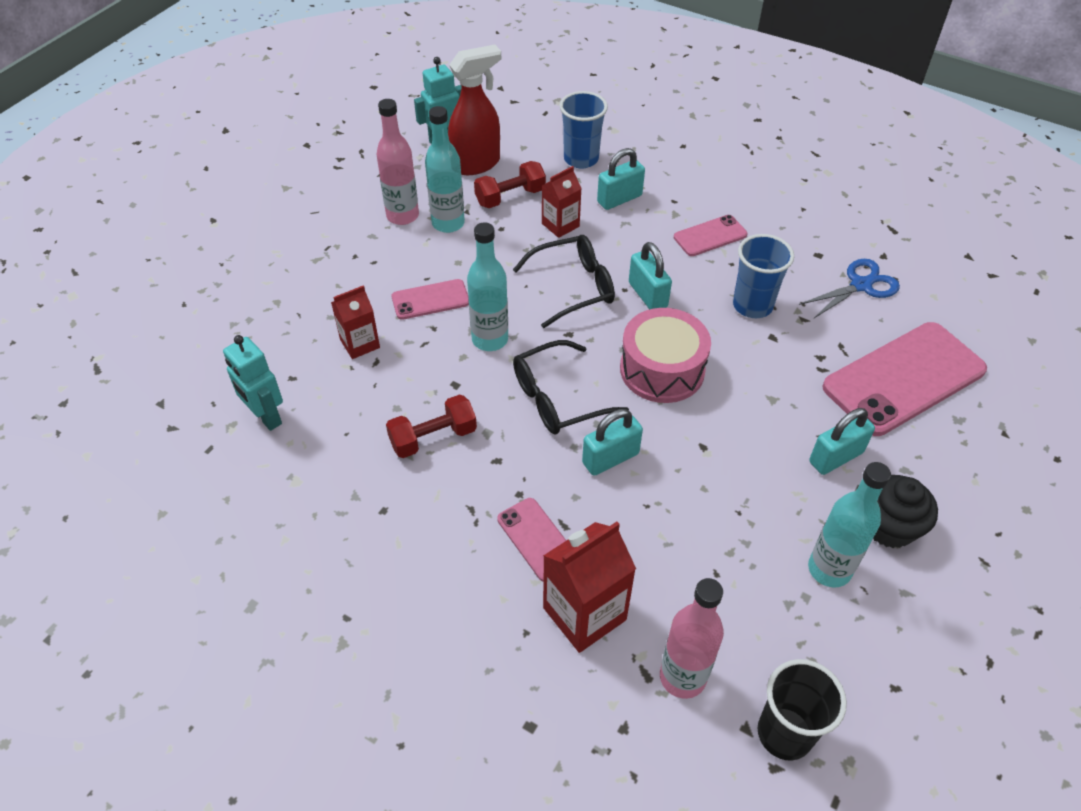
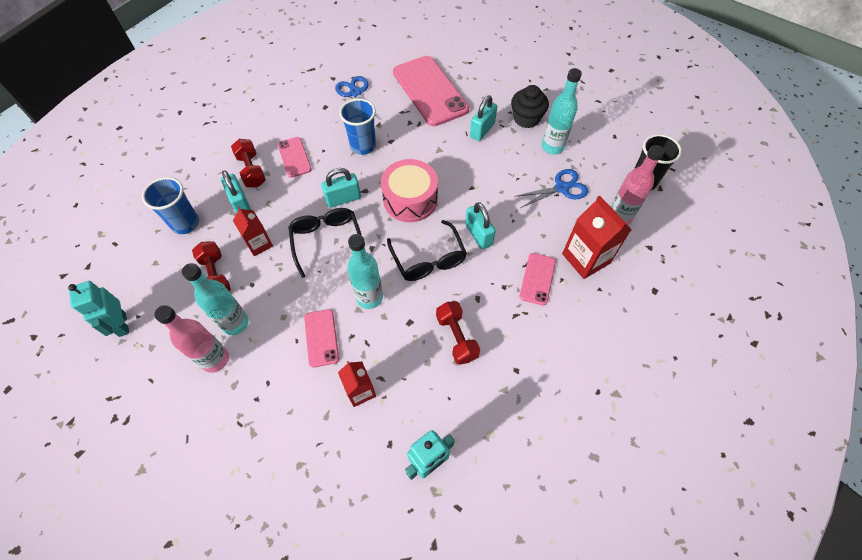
camera: 85 degrees left, 10 degrees up
red spray bottle [448,45,501,175] -> none
pink phone [497,498,566,582] -> pink phone turned 45 degrees counterclockwise [519,253,556,306]
turquoise padlock [809,408,875,475] -> turquoise padlock turned 60 degrees clockwise [470,95,497,141]
none -> red dumbbell [231,139,266,188]
none -> blue scissors [514,169,588,208]

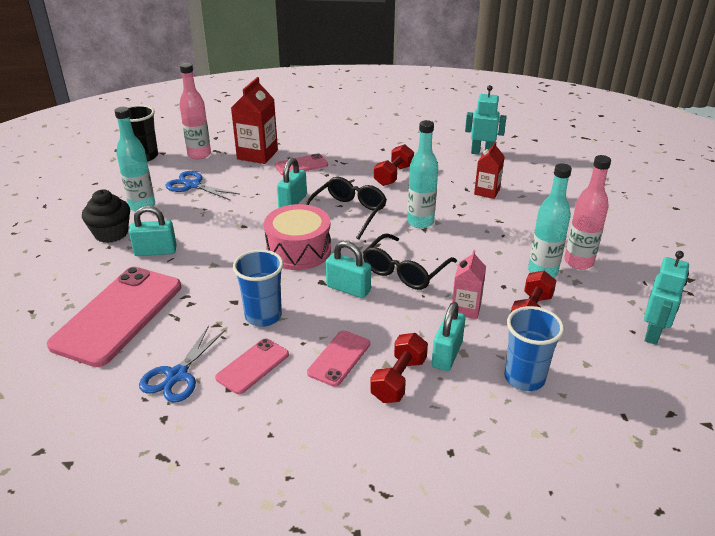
camera: 130 degrees left, 25 degrees down
red carton [233,207,273,256] -> pink carton [452,250,486,319]
pink phone [304,309,339,368] -> pink phone moved to [215,338,289,394]

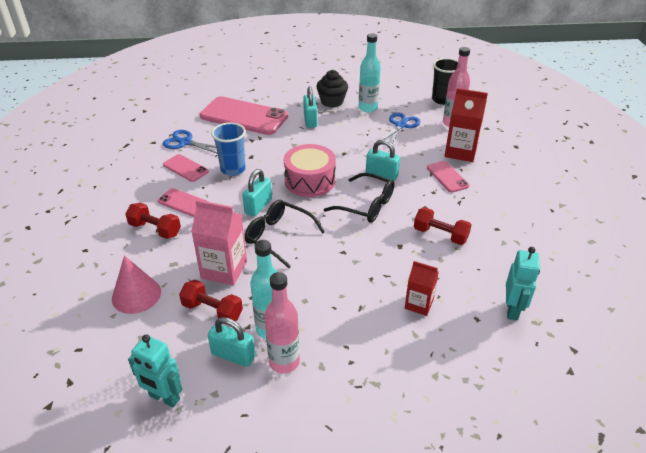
camera: 90 degrees right, 5 degrees up
turquoise bottle [407,120,438,228] -> none
turquoise padlock [432,302,465,371] -> turquoise padlock moved to [208,317,255,367]
pink carton [452,250,486,319] -> pink carton [191,200,247,286], size x1.61
blue cup [504,306,564,391] -> pink cone [112,255,161,314]

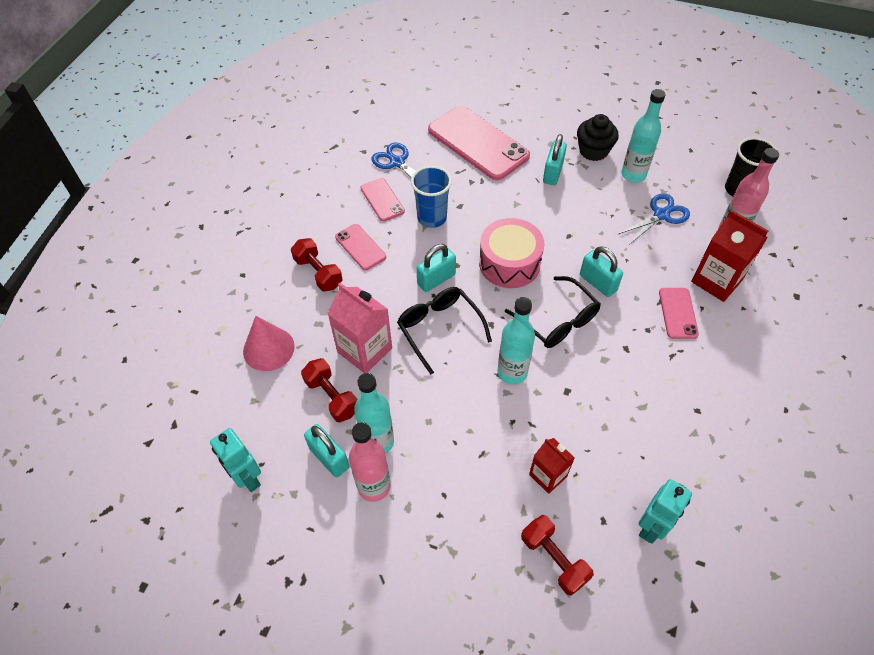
camera: 25 degrees right, 15 degrees up
red dumbbell [414,207,471,245] -> red dumbbell moved to [521,515,594,596]
none -> turquoise bottle [498,297,535,384]

